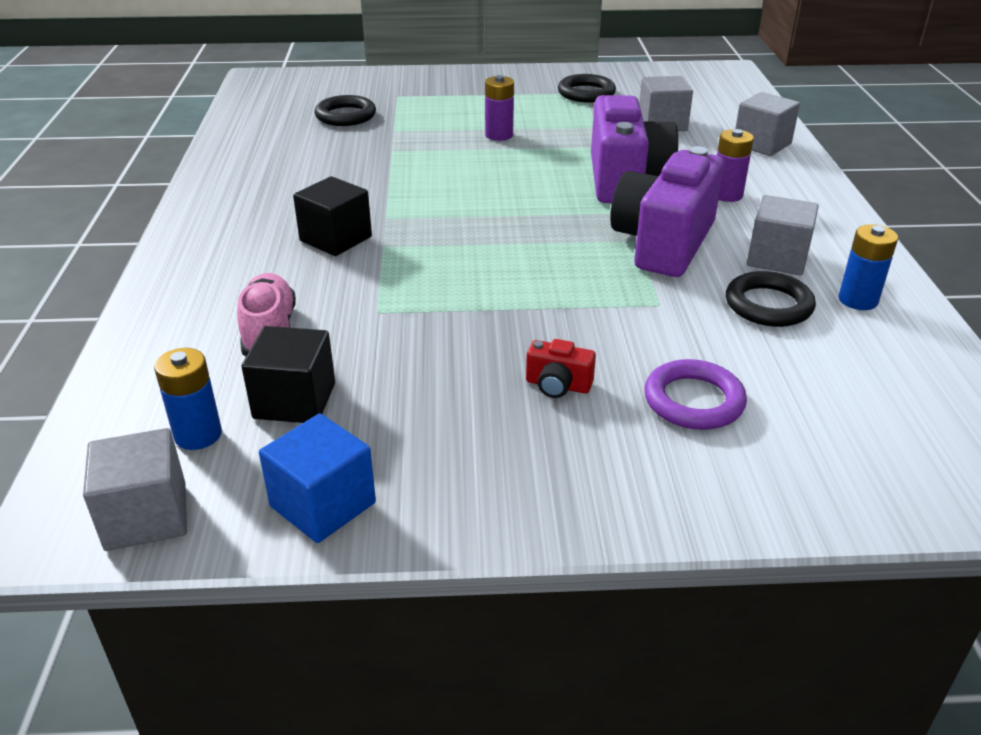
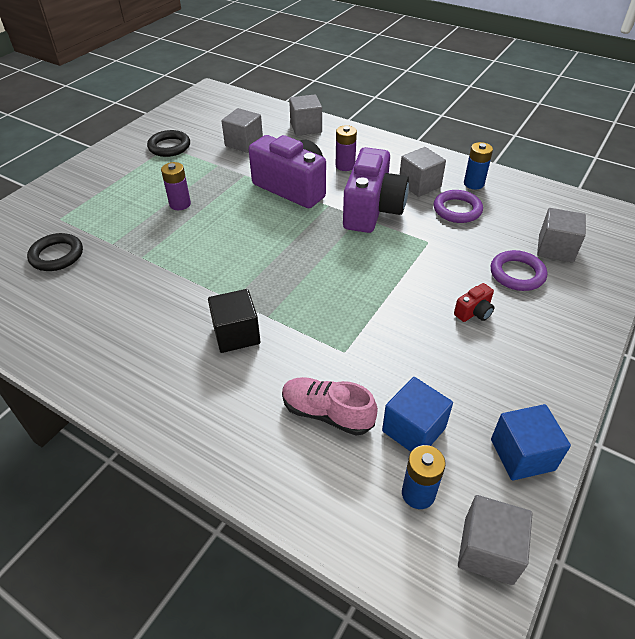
camera: 55 degrees left, 10 degrees up
black cube [242,326,335,423] -> blue cube [382,377,453,452]
purple camera [610,146,724,277] -> purple camera turned 135 degrees counterclockwise [343,147,409,233]
black ring [726,271,816,327] -> purple ring [434,190,483,223]
none -> grey cube [537,208,586,263]

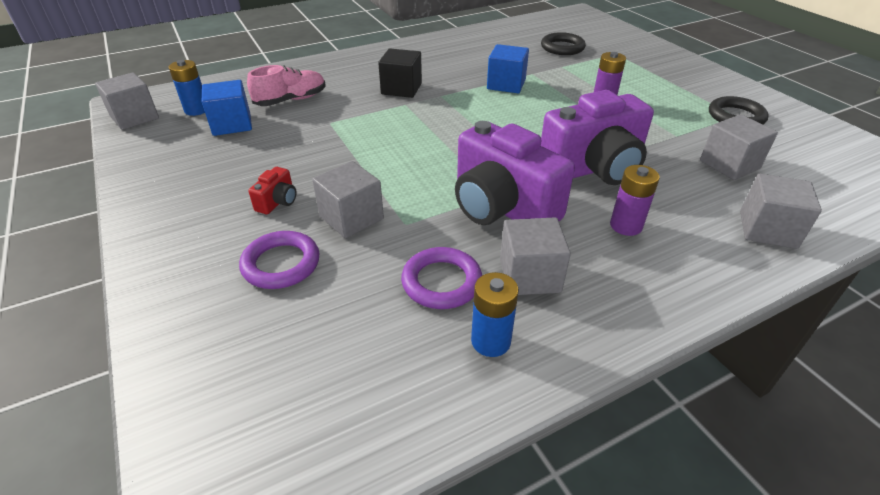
camera: 120 degrees right, 5 degrees down
red camera [454,283,494,322] -> red camera turned 150 degrees counterclockwise [248,167,297,214]
blue cube [491,404,571,481] -> blue cube moved to [487,44,529,93]
grey cube [537,208,586,263] -> grey cube moved to [312,161,384,238]

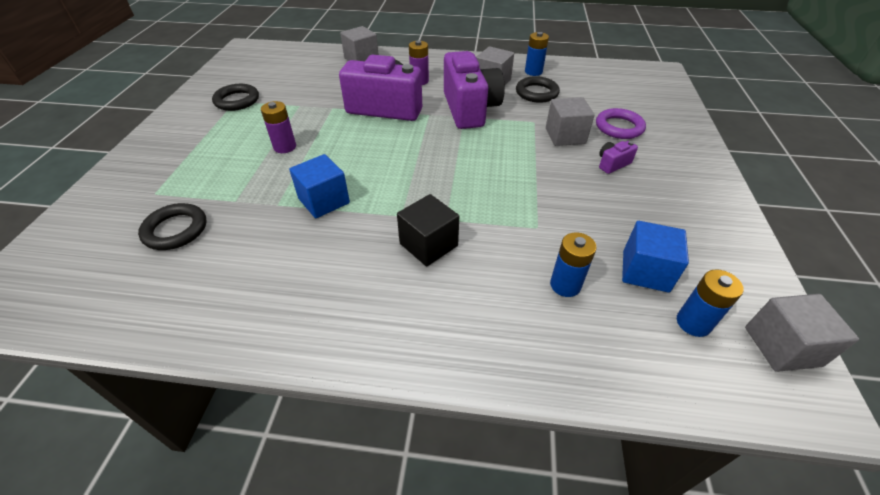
camera: 145 degrees left, 5 degrees up
pink shoe [247,65,325,106] -> blue battery [550,232,596,297]
red camera [248,167,297,214] -> purple camera [599,141,638,174]
purple ring [401,247,482,309] -> black ring [516,76,560,103]
grey cube [700,114,778,180] -> none

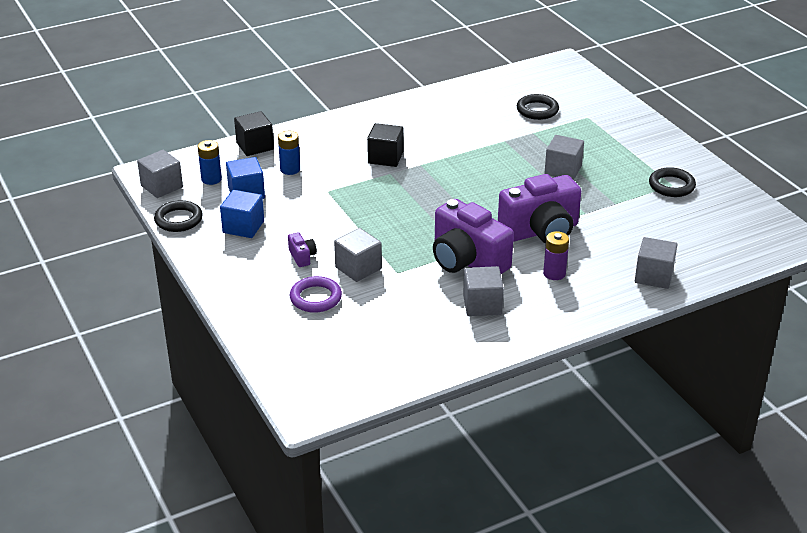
camera: 145 degrees right, 10 degrees down
purple battery [261,101,296,153] -> grey cube [545,135,584,180]
blue cube [289,154,350,218] -> blue cube moved to [220,190,264,238]
black ring [516,76,560,103] -> black ring moved to [154,200,203,232]
blue battery [525,32,549,76] -> none
purple camera [599,141,638,174] -> purple camera turned 45 degrees counterclockwise [288,232,317,267]
none -> black cube [234,111,274,156]

